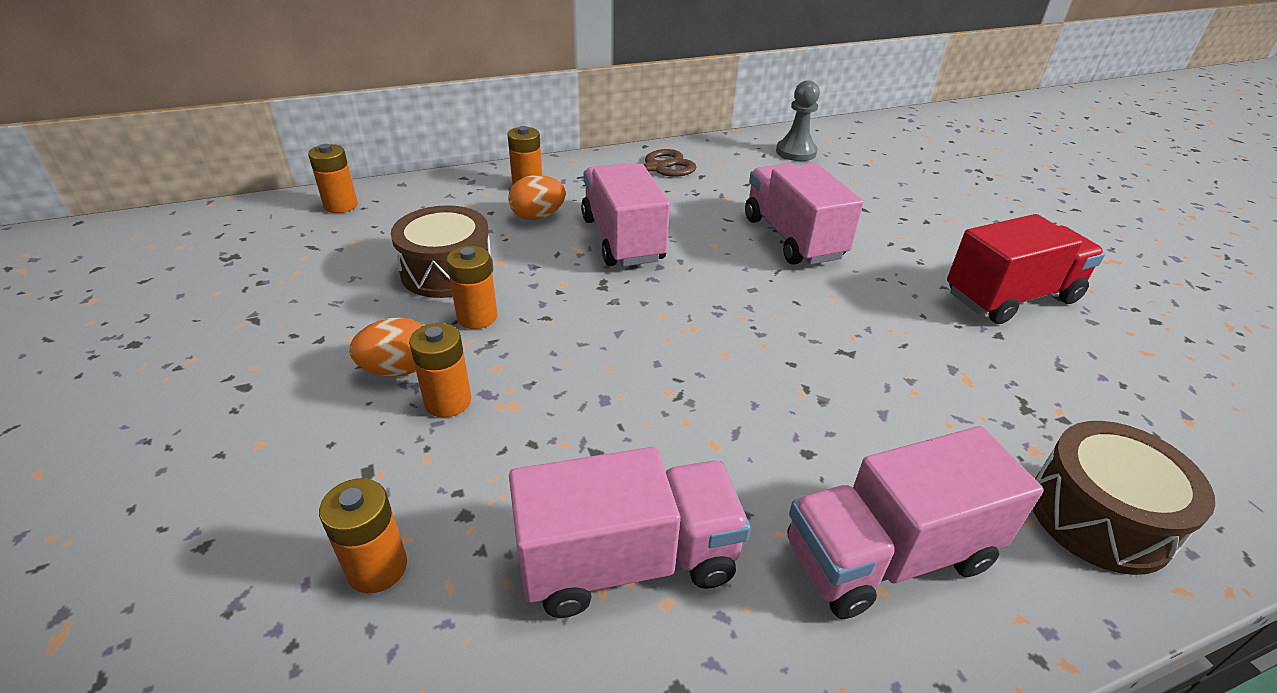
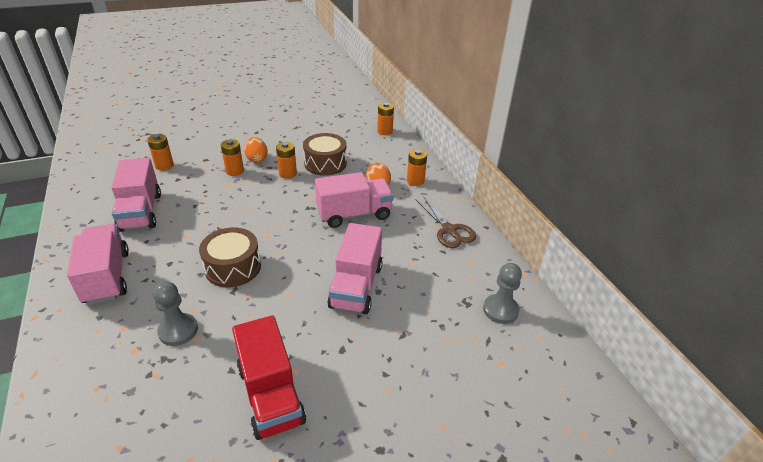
camera: 90 degrees right, 0 degrees up
pink truck [745,163,863,265] -> pink truck turned 120 degrees clockwise [327,223,383,314]
brown drum [1033,421,1215,575] -> brown drum moved to [199,227,261,287]
none -> grey pawn [153,281,198,346]

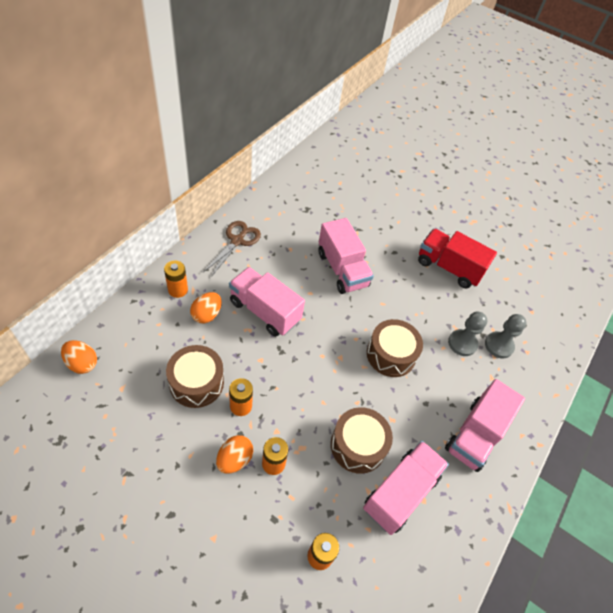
camera: 130 degrees left, 15 degrees up
red truck [232,315,306,440] -> red truck turned 90 degrees counterclockwise [418,229,497,288]
pink truck [327,223,383,314] -> pink truck turned 90 degrees clockwise [318,218,374,294]
orange battery [377,103,394,135] -> orange egg [61,340,97,374]
grey pawn [483,263,522,324] -> grey pawn moved to [485,314,527,358]
none -> brown drum [331,407,393,474]

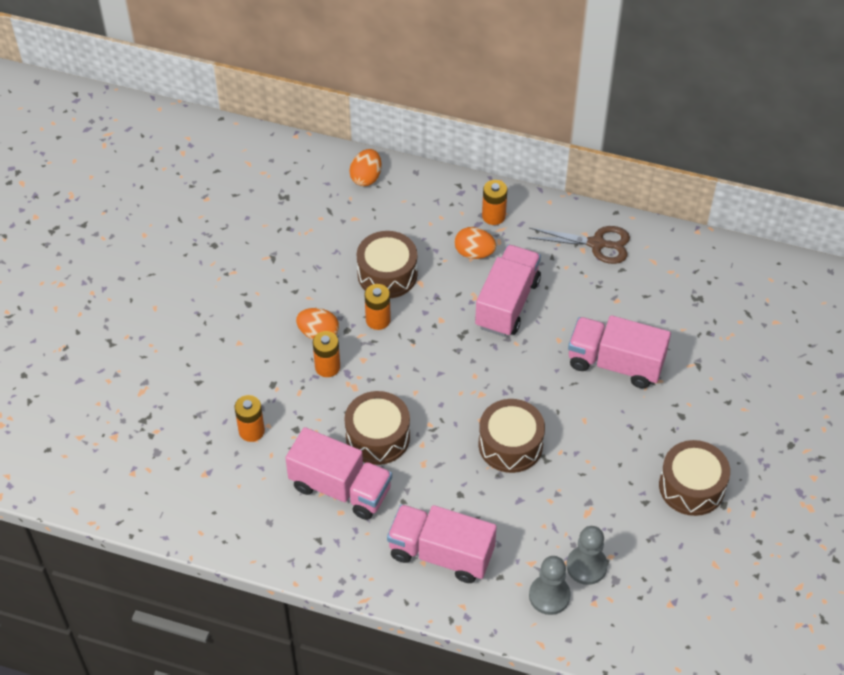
camera: 80 degrees right, 0 degrees up
pink truck [318,218,374,294] -> pink truck turned 60 degrees clockwise [568,315,671,388]
red truck [418,229,497,288] -> brown drum [659,440,730,516]
grey pawn [448,312,487,356] -> grey pawn moved to [529,556,571,615]

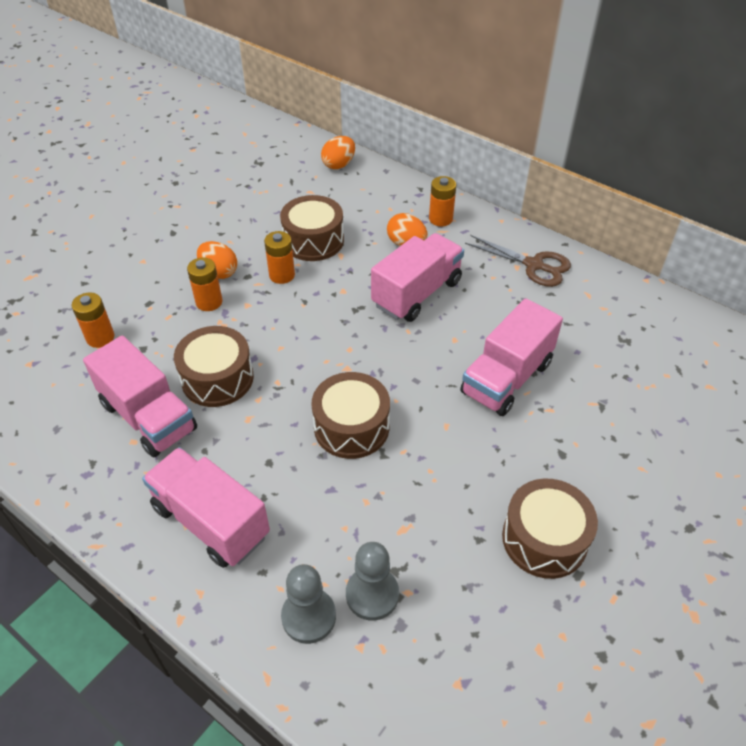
camera: 20 degrees right, 5 degrees down
pink truck [568,315,671,388] -> pink truck turned 90 degrees counterclockwise [460,298,563,416]

